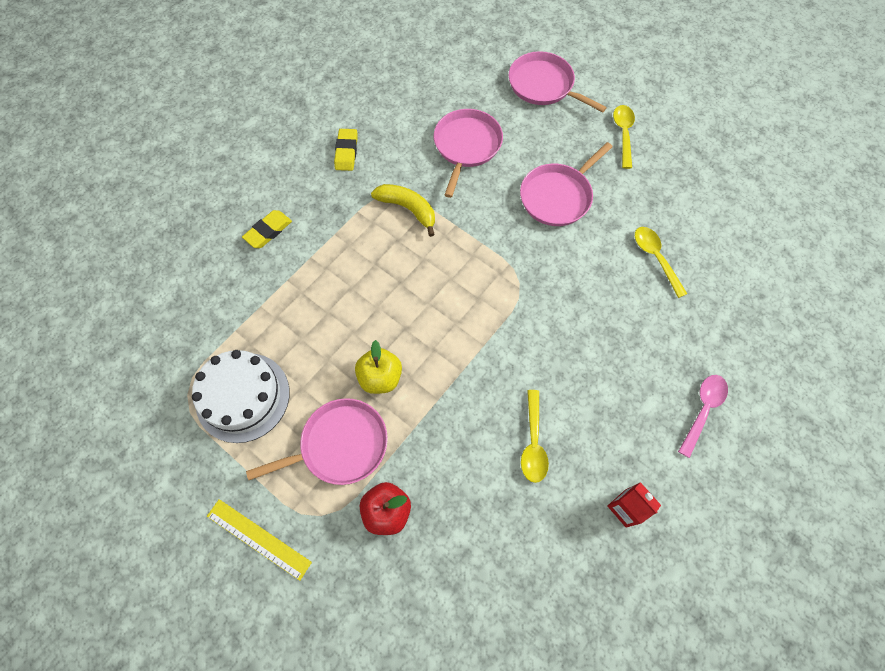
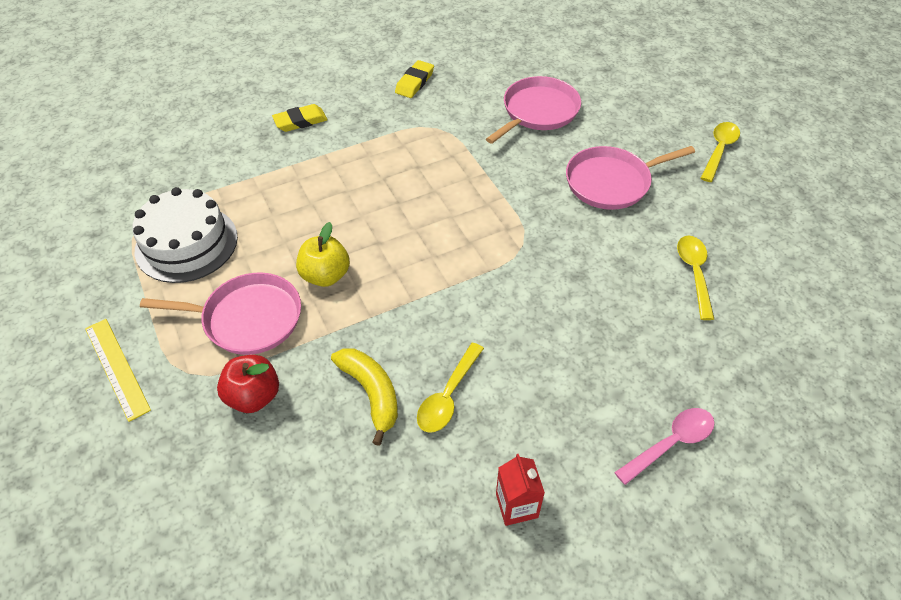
camera: 25 degrees right, 15 degrees down
yellow banana [371,184,435,237] -> yellow banana moved to [331,348,398,446]
pink pan [509,51,607,112] -> none

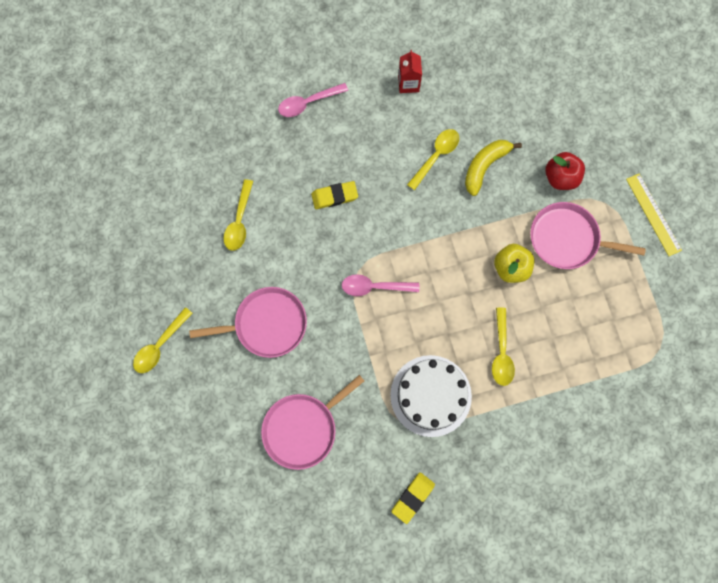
camera: 170 degrees left, 25 degrees up
white cake [133,187,238,283] -> white cake moved to [390,355,472,437]
yellow eraser [272,104,328,132] -> yellow eraser moved to [311,181,358,209]
yellow banana [331,348,398,446] -> yellow banana turned 60 degrees clockwise [465,140,522,196]
none -> pink spoon [342,274,419,296]
none -> yellow spoon [492,308,515,386]

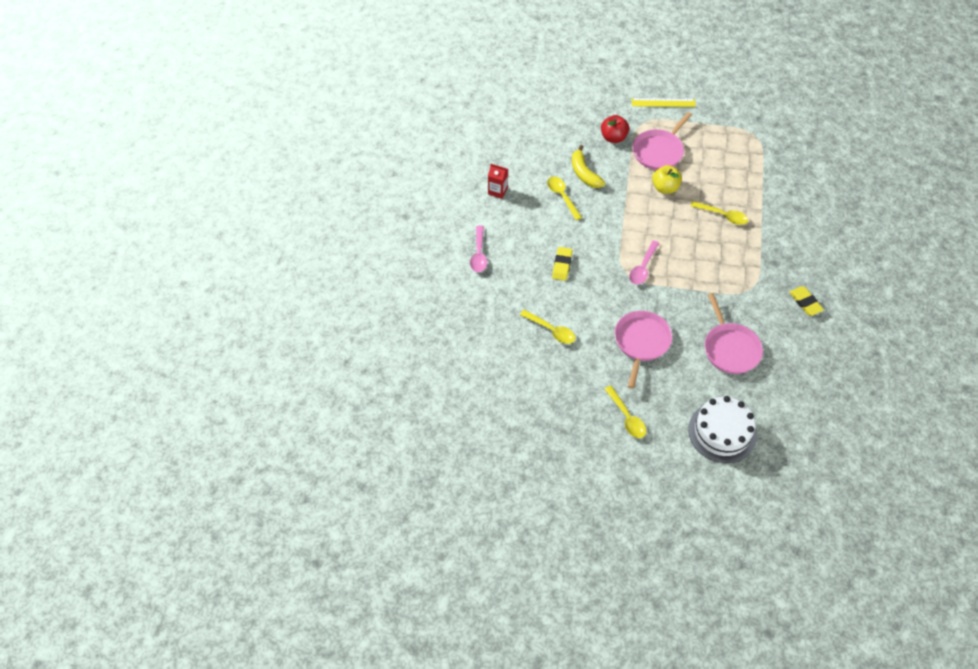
camera: 65 degrees left, 20 degrees down
white cake [390,355,472,437] -> white cake moved to [688,396,757,463]

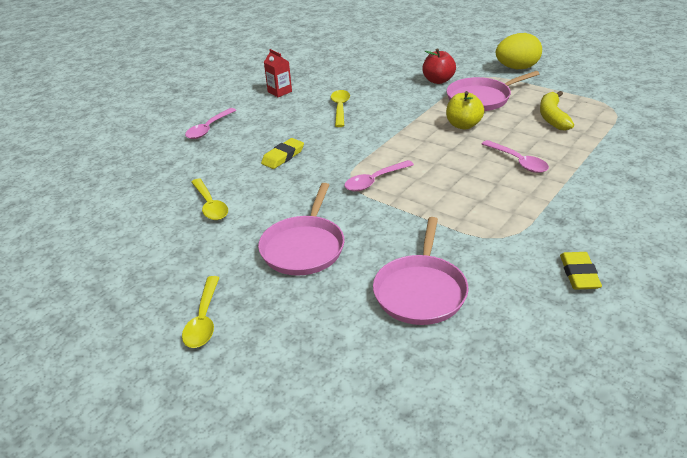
camera: 30 degrees right, 20 degrees down
yellow banana [572,145,605,188] -> yellow banana moved to [540,91,574,131]
pink pan [615,311,672,388] -> pink pan turned 150 degrees clockwise [258,183,345,276]
yellow ruler [631,98,696,107] -> yellow egg [496,33,542,69]
white cake [688,396,757,463] -> none
yellow spoon [691,201,748,225] -> pink spoon [482,140,549,173]

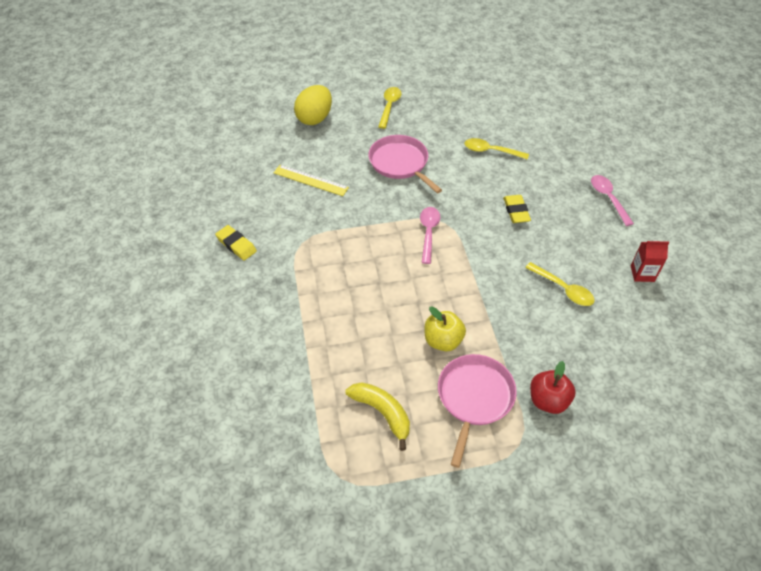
camera: 130 degrees right, 15 degrees up
yellow spoon [182,276,220,348] -> yellow spoon turned 60 degrees clockwise [378,87,402,129]
pink pan [373,217,468,325] -> yellow ruler [274,165,349,196]
pink spoon [482,140,549,173] -> none
yellow egg [496,33,542,69] -> yellow egg moved to [294,85,332,125]

